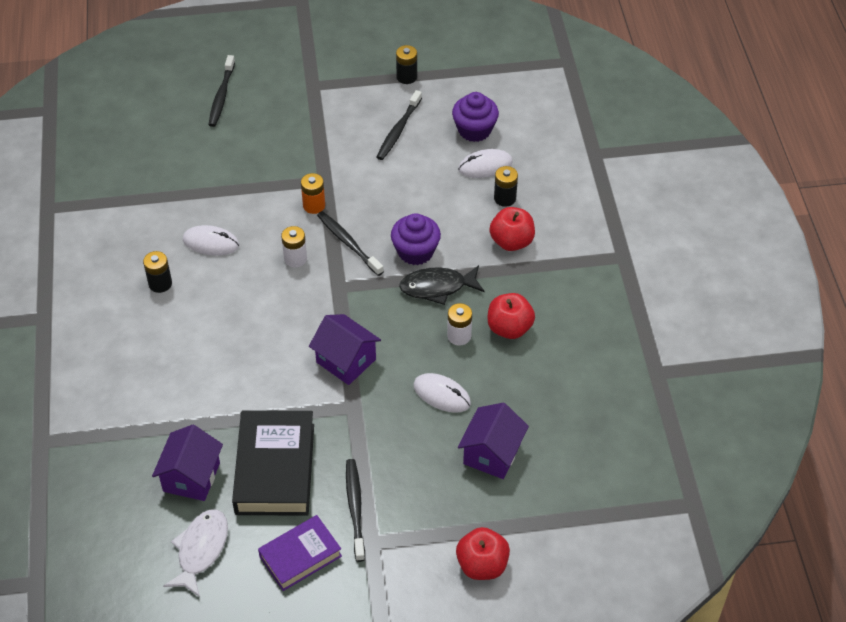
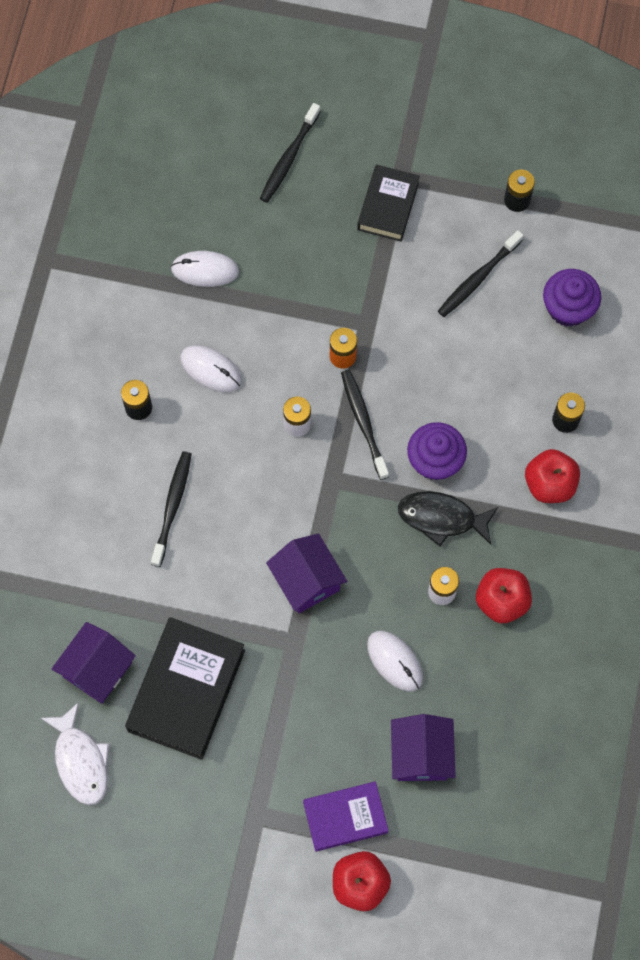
camera: 20 degrees right, 20 degrees up
white fish [163,509,228,597] -> white fish turned 120 degrees clockwise [41,702,109,805]
purple book [258,515,342,591] -> purple book moved to [303,782,389,852]
black toothbrush [346,459,365,562] -> black toothbrush moved to [151,451,192,567]
white mouse [458,149,513,178] -> white mouse moved to [171,251,239,287]
purple house [458,403,529,479] -> purple house turned 45 degrees counterclockwise [391,714,456,781]
none -> black book [357,164,420,242]

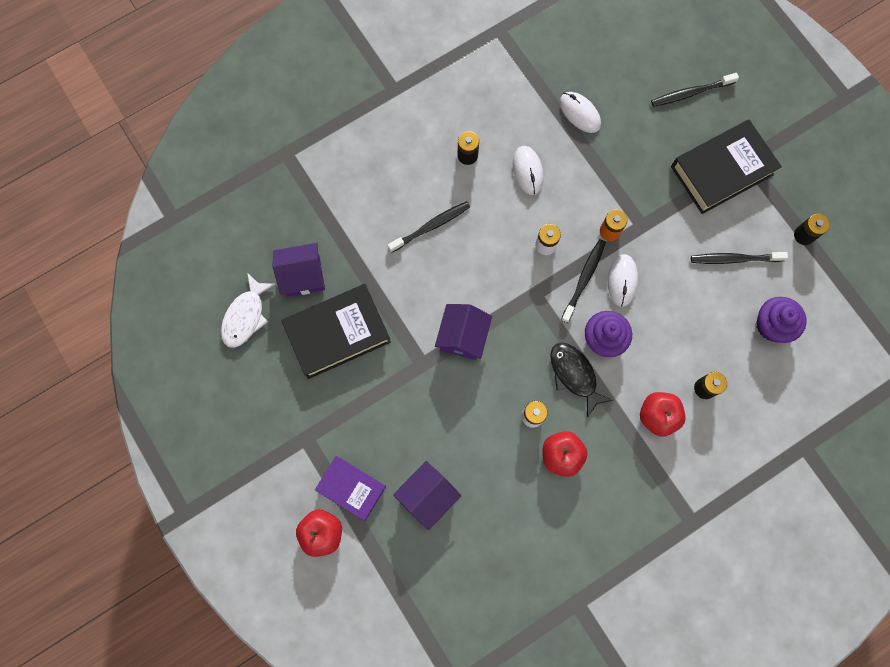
camera: 45 degrees right, 5 degrees up
black book [357,164,420,242] -> black book [671,120,782,214], size x1.61
white mouse [367,631,423,692] -> white mouse moved to [608,254,638,307]

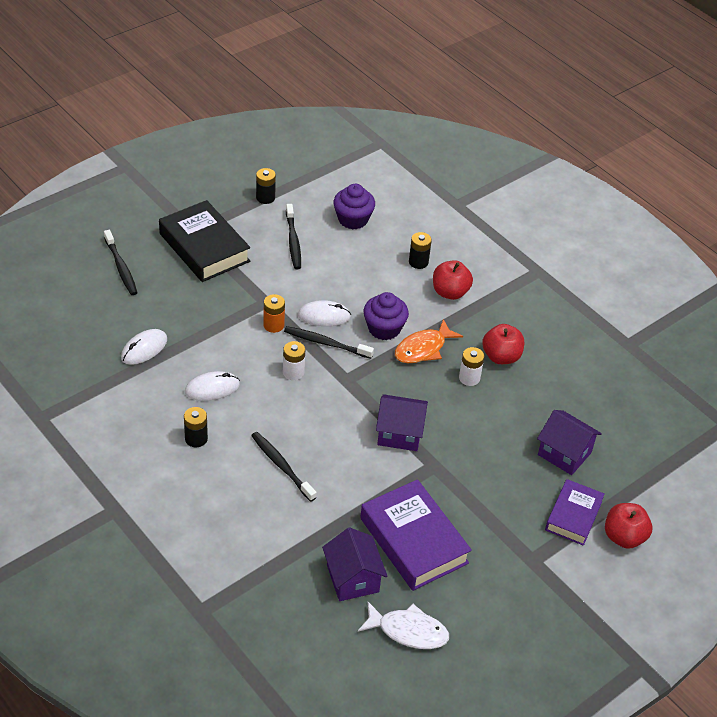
camera: 100 degrees left, 30 degrees down
black book [281,284,391,379] -> purple book [360,479,472,591]
black fish [550,342,613,418] -> orange fish [395,319,463,363]

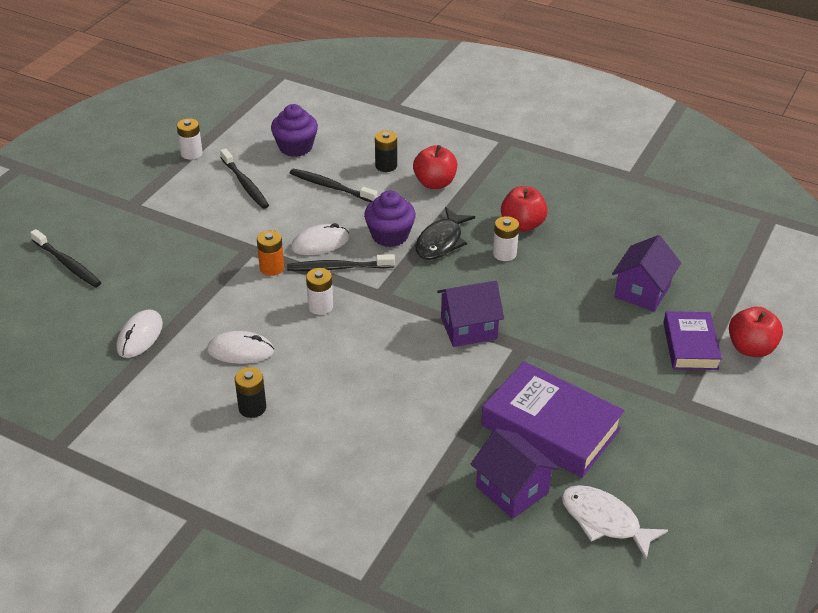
camera: 20 degrees left, 5 degrees down
black book [159,200,250,282] -> none
white mouse [185,371,240,401] -> white mouse turned 45 degrees clockwise [207,331,274,364]
black toothbrush [251,432,317,502] -> black toothbrush moved to [290,169,378,202]
black battery [256,168,276,204] -> white battery [177,118,203,160]
white fish [358,601,449,649] -> white fish turned 135 degrees counterclockwise [561,485,668,560]
orange fish [395,319,463,363] -> black fish [415,207,475,260]
purple house [537,410,602,475] -> purple house turned 75 degrees counterclockwise [612,235,681,312]

